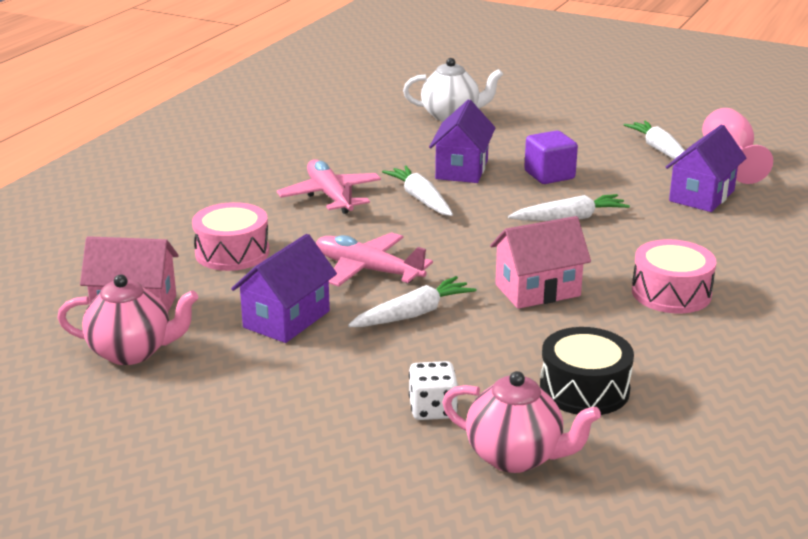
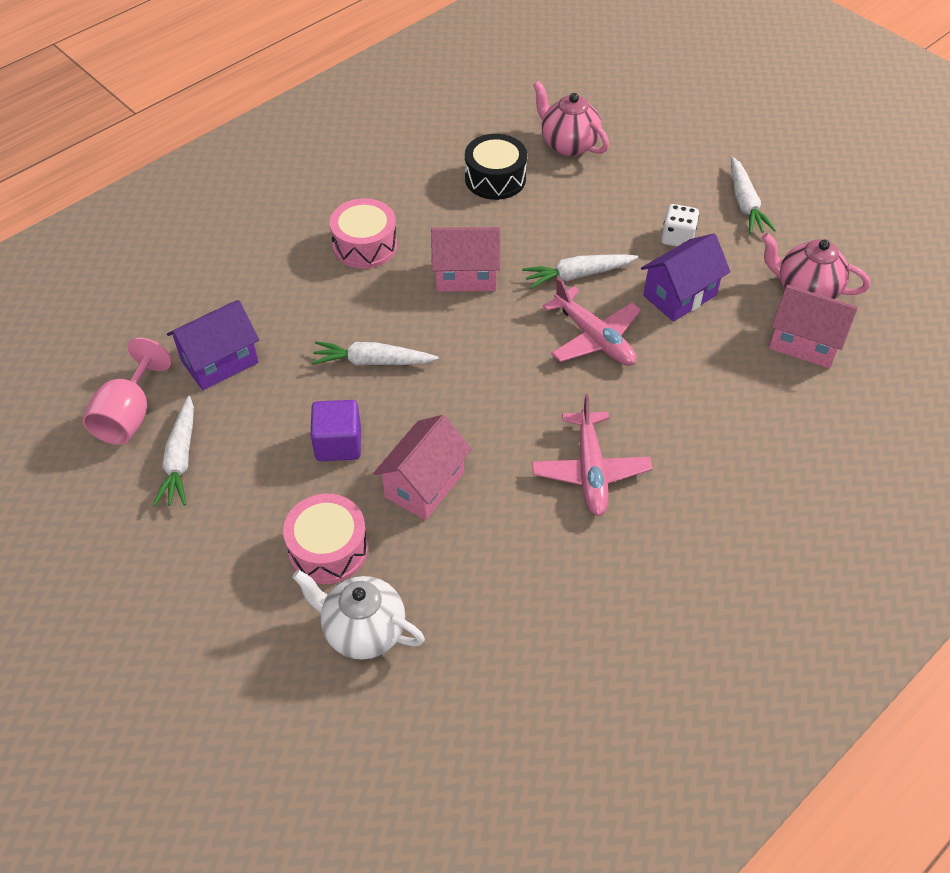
camera: 160 degrees left, 25 degrees up
pink drum [192,202,270,271] -> pink drum moved to [283,494,368,584]
white carrot [382,166,453,216] -> white carrot moved to [731,157,776,234]
white dice [409,361,458,420] -> white dice moved to [661,204,699,247]
purple house [429,100,495,183] -> pink house [373,415,472,520]

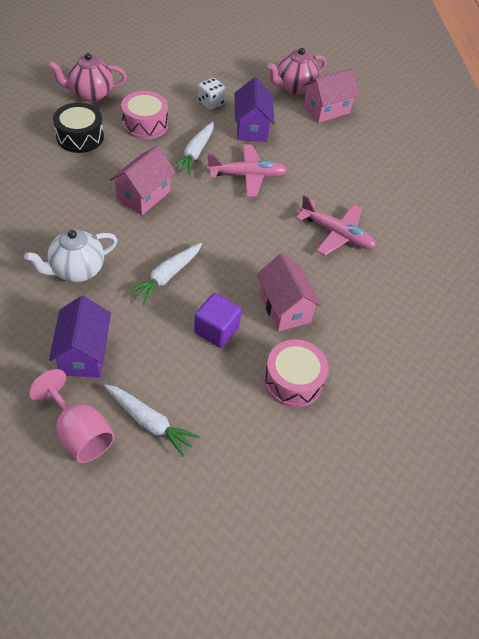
camera: 60 degrees left, 0 degrees up
white teapot [292,570,425,660] -> white teapot moved to [24,229,117,282]
pink drum [330,198,397,269] -> pink drum moved to [121,91,168,139]
white carrot [731,157,776,234] -> none

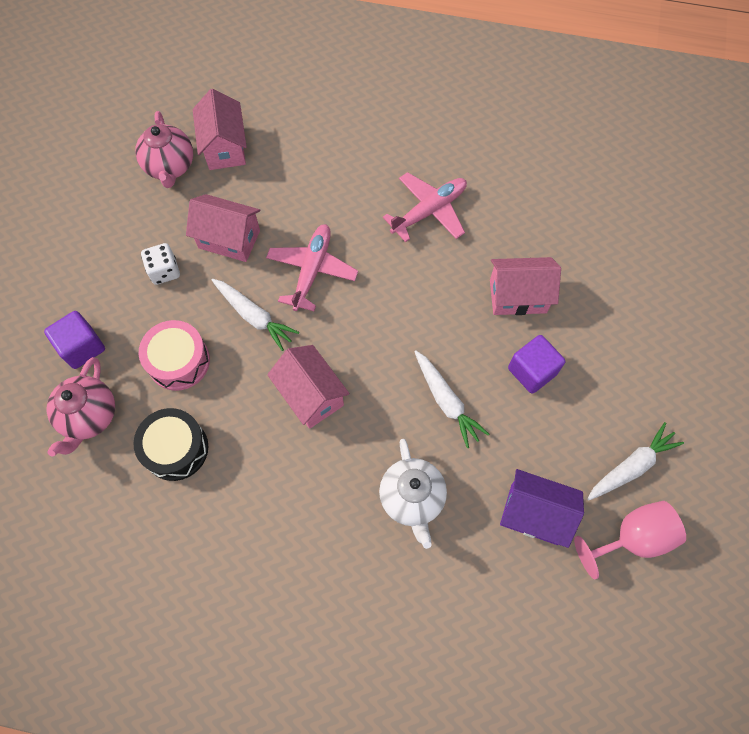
camera: 65 degrees left, 15 degrees up
purple house [234,77,275,142] -> pink house [186,194,260,262]
pink drum [264,339,328,408] -> none
none -> purple cube [44,311,105,369]

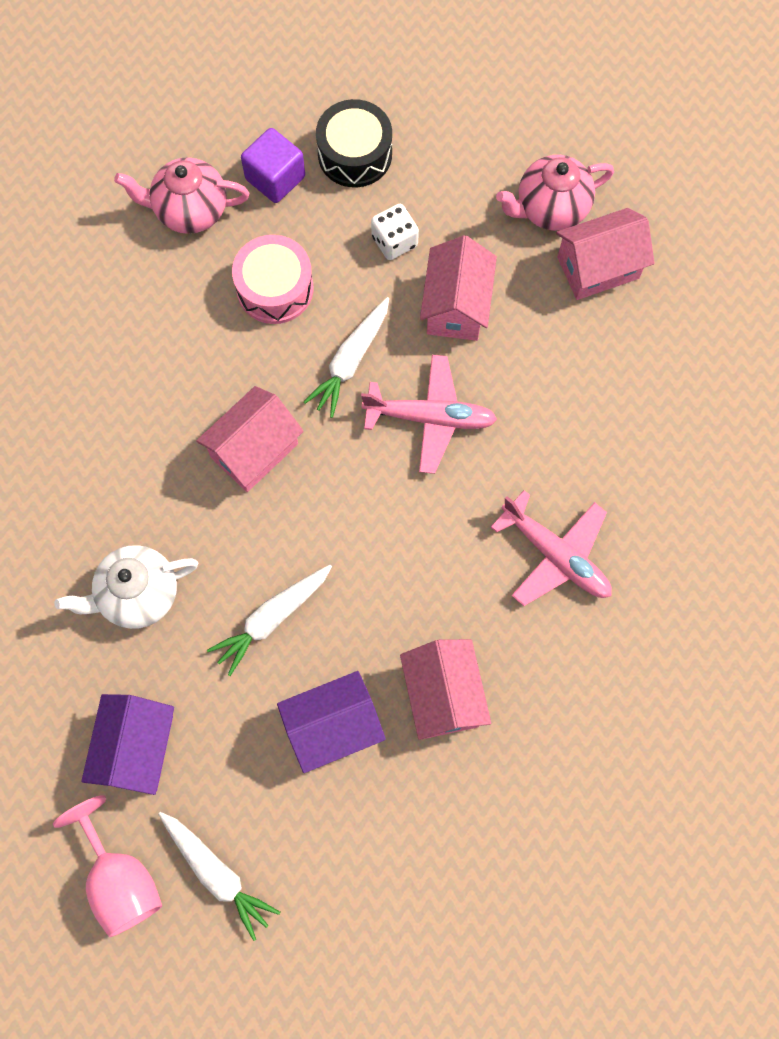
camera: 80 degrees right, 5 degrees up
black drum [133,408,208,481] -> black drum moved to [316,99,392,187]
purple cube [508,335,565,394] -> purple house [277,671,386,773]

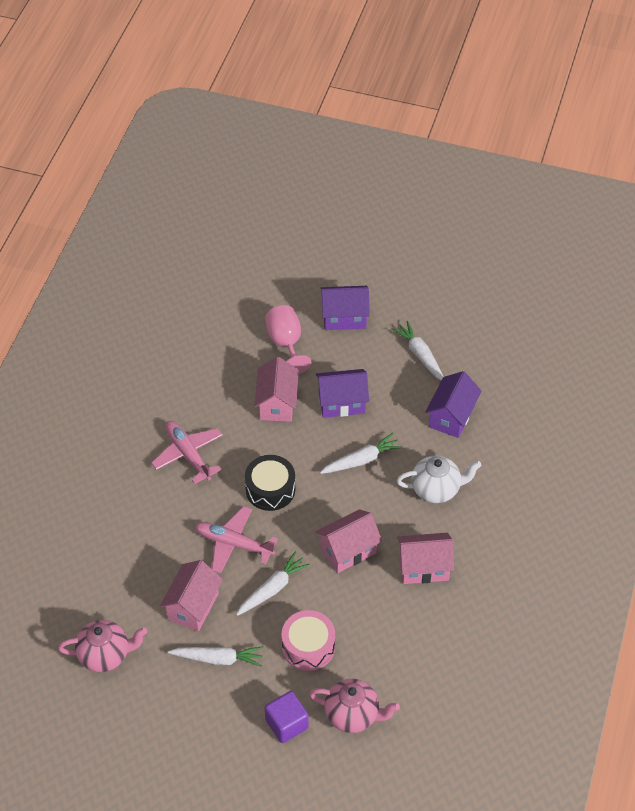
camera: 165 degrees left, 20 degrees down
pink goblet [53,795,162,937] -> pink goblet moved to [265,305,311,374]
black drum [316,99,392,187] -> black drum moved to [245,455,295,511]
white dice [371,204,419,260] -> white carrot [168,646,263,667]
pink house [556,208,655,300] -> pink house moved to [397,533,454,584]
none -> purple house [321,286,370,330]

